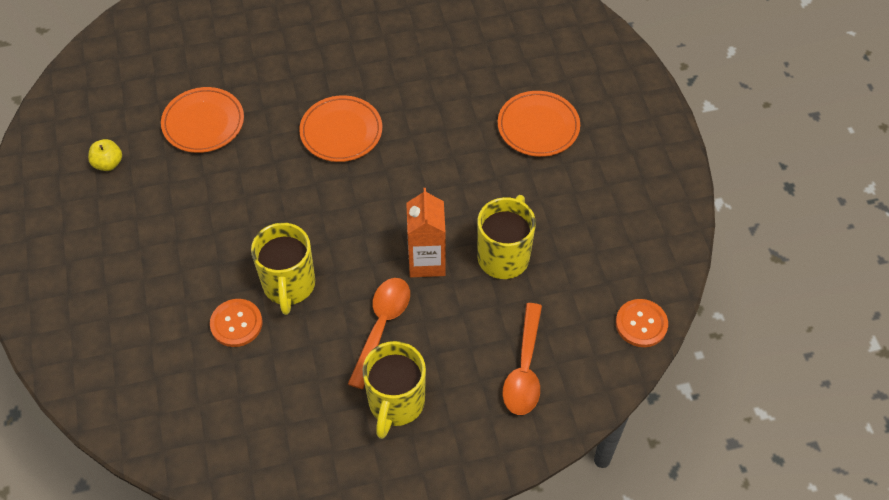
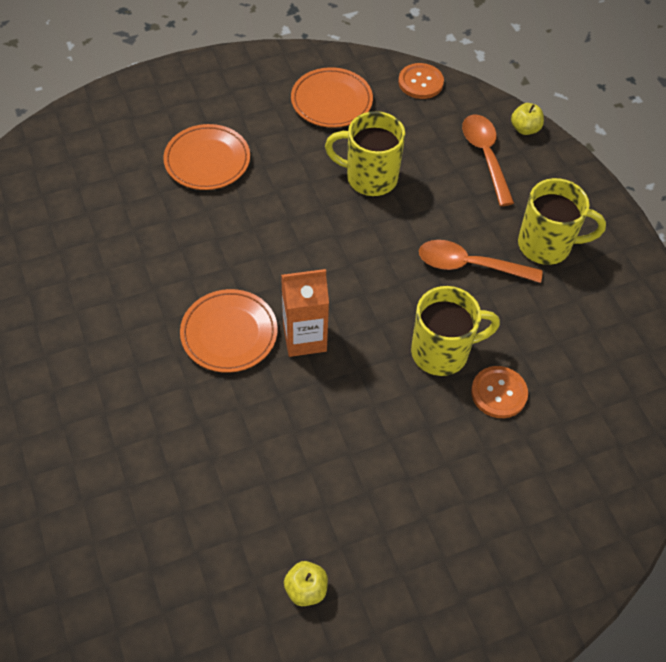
camera: 100 degrees left, 0 degrees up
orange plate [161,87,244,153] -> orange plate moved to [291,67,373,128]
orange carton [406,188,446,277] -> orange carton moved to [281,269,329,357]
orange spoon [503,303,542,415] -> orange spoon turned 105 degrees counterclockwise [462,115,514,206]
none -> yellow apple [511,103,544,135]

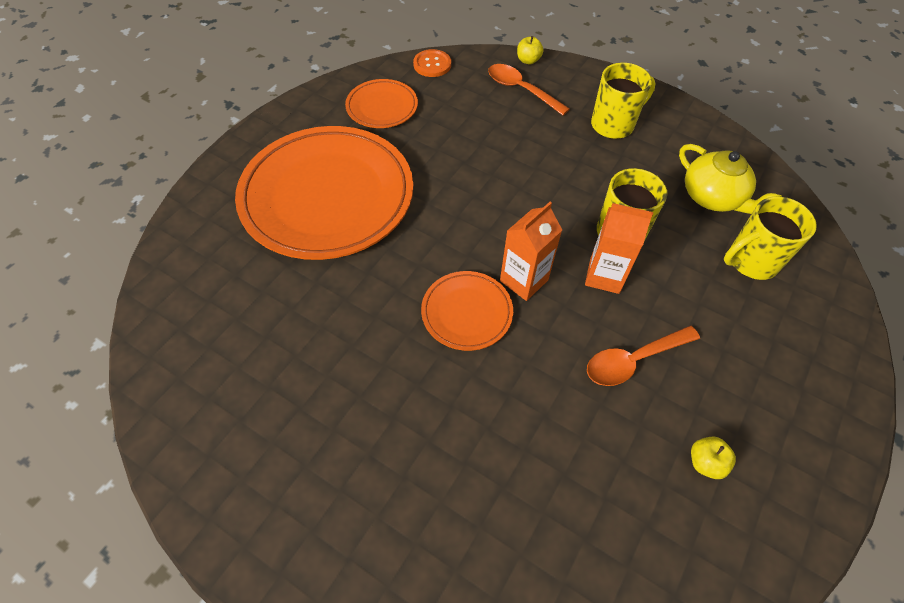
camera: 35 degrees left, 0 degrees up
orange plate [163,124,250,190] -> orange plate [235,126,413,260], size x2.15
yellow mug [325,111,405,196] -> yellow mug moved to [724,196,817,280]
orange spoon [419,240,543,283] -> orange spoon moved to [587,326,700,386]
orange button [471,366,528,418] -> none
none -> orange carton [585,203,653,294]
none -> yellow teapot [679,144,782,214]

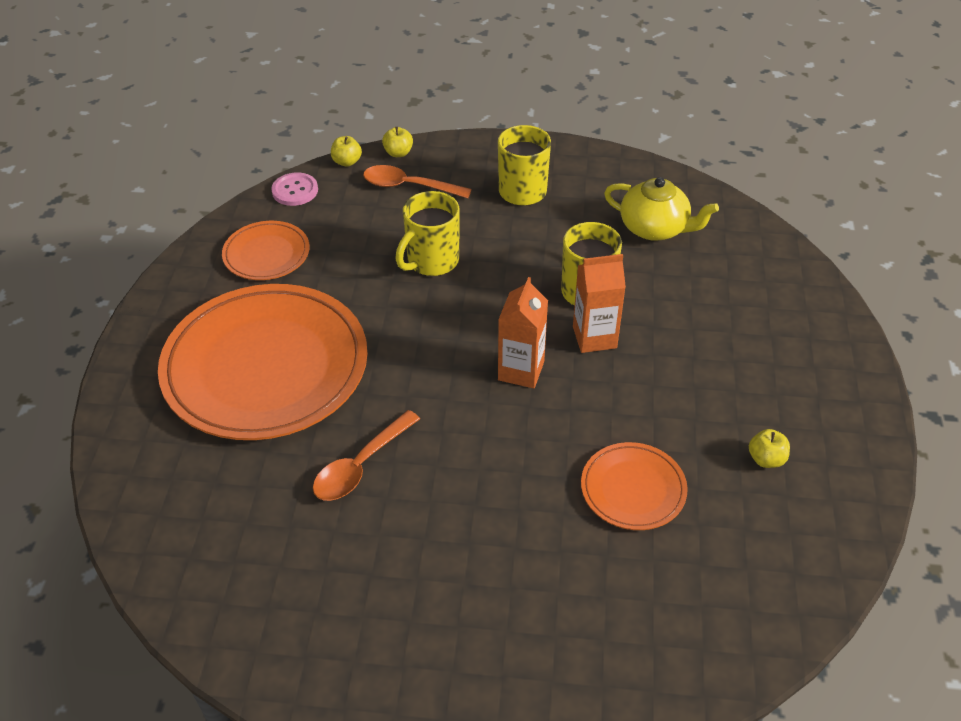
camera: 25 degrees left, 10 degrees down
orange button [413,49,451,77] -> pink button [271,173,318,206]
orange plate [421,271,513,351] -> orange plate moved to [581,442,688,530]
orange spoon [587,326,700,386] -> orange spoon moved to [313,410,420,501]
yellow mug [724,196,817,280] -> yellow mug moved to [395,191,460,276]
none -> yellow apple [331,136,362,167]

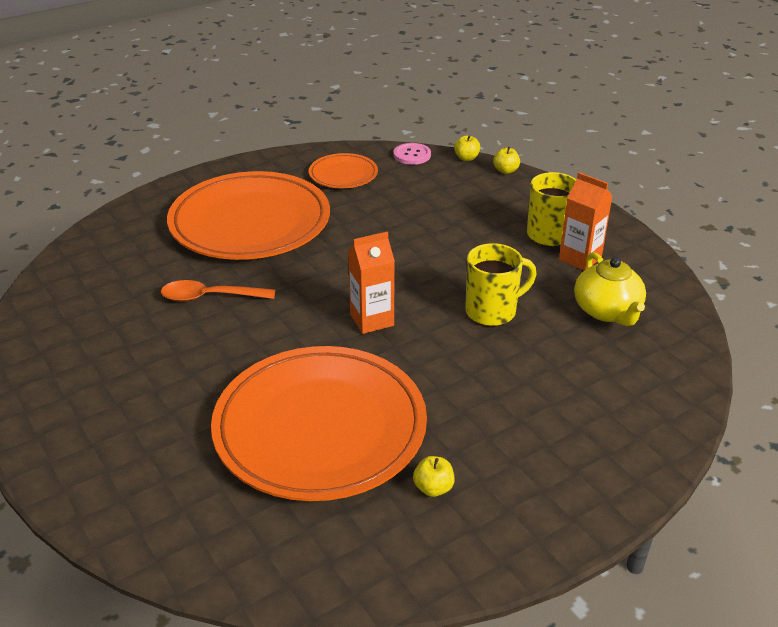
camera: 50 degrees right, 10 degrees down
orange spoon [363,165,472,198] -> none
yellow mug [395,191,460,276] -> none
orange carton [573,254,626,353] -> orange carton moved to [559,172,612,270]
orange plate [581,442,688,530] -> orange plate [211,346,427,501], size x2.15

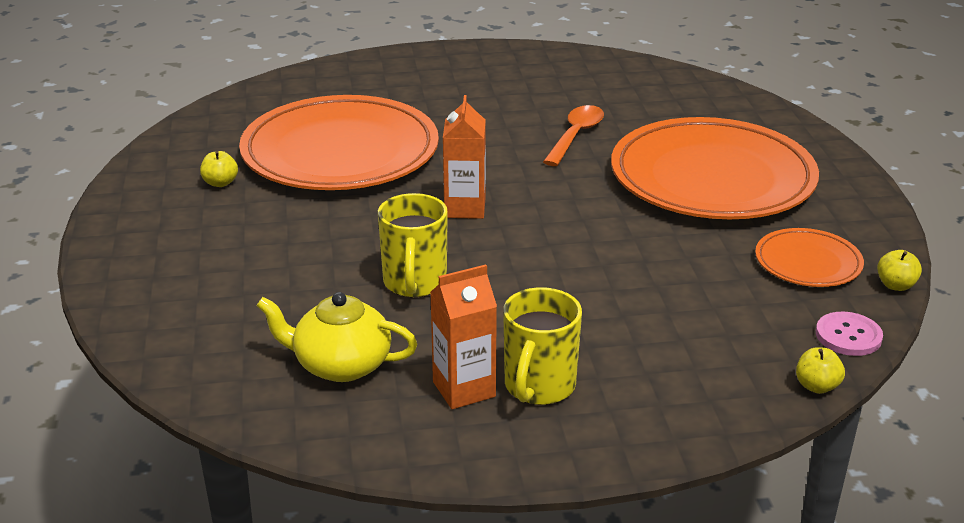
camera: 115 degrees right, 5 degrees down
yellow apple [493,147,520,174] -> yellow apple moved to [877,250,922,291]

